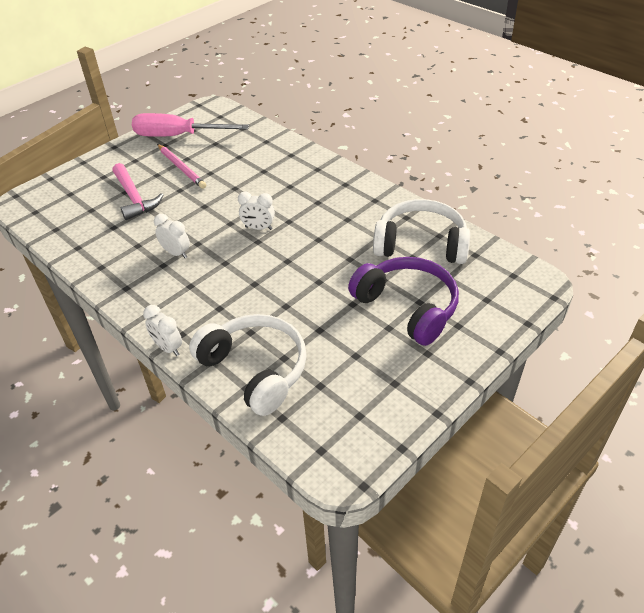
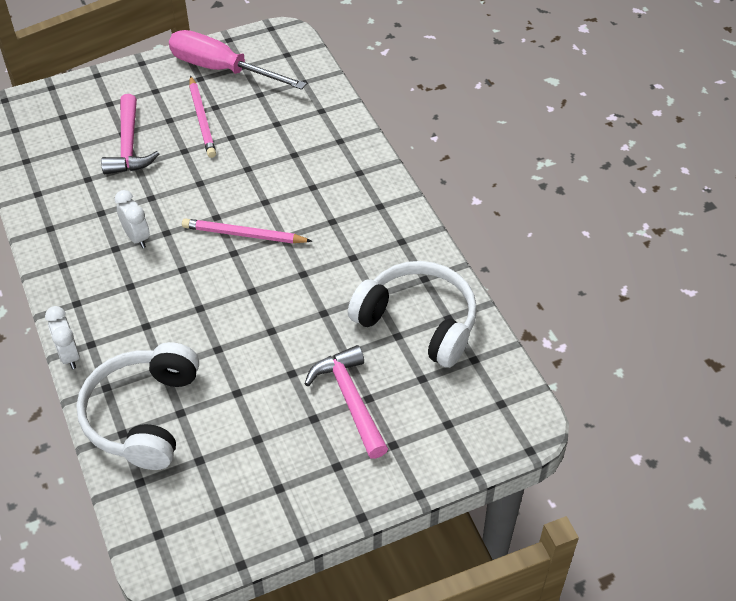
camera: 20 degrees right, 5 degrees up
white headphones [189,314,307,416] -> white headphones turned 150 degrees counterclockwise [76,342,199,470]
white clock [238,192,275,230] -> pink pencil [182,218,312,243]
purple headphones [348,257,459,346] -> pink hammer [305,345,388,459]

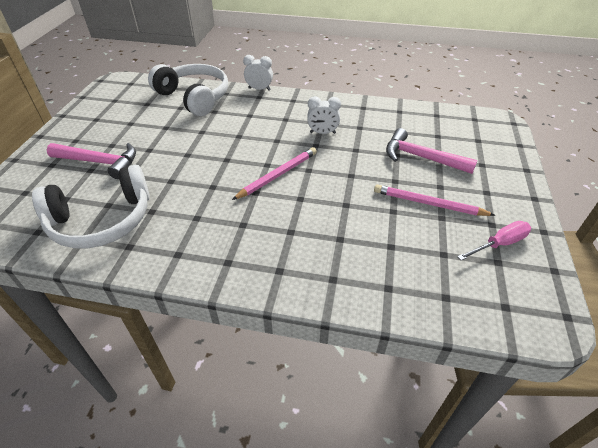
camera: 125 degrees right, 5 degrees down
pink screwdriver [169,30,307,90] -> pink screwdriver [457,221,531,261], size x0.53

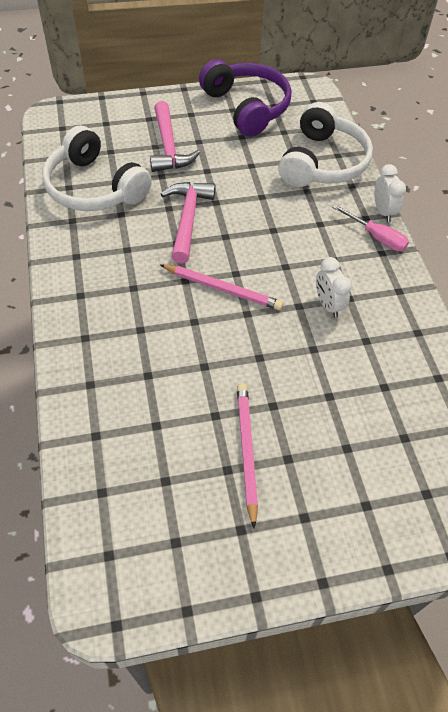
camera: 65 degrees right, 10 degrees up
pink hammer [386,128,478,174] -> pink hammer moved to [161,182,215,264]
pink screwdriver [457,221,531,261] -> pink screwdriver moved to [332,204,409,251]
none -> purple headphones [199,59,292,137]

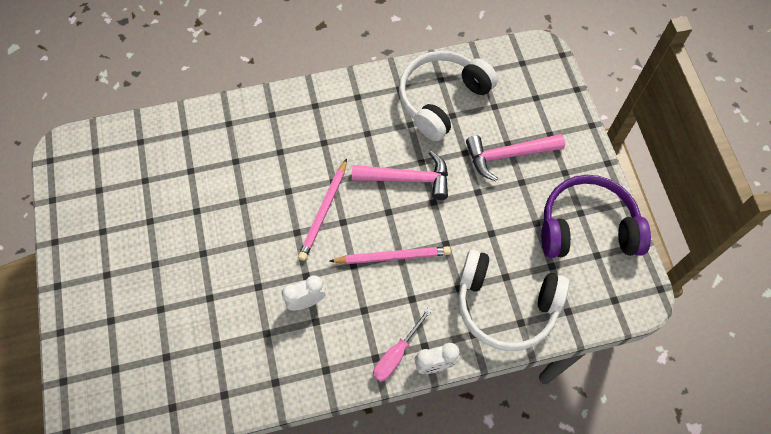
camera: 90 degrees right, 10 degrees up
purple headphones [199,59,292,137] -> purple headphones turned 150 degrees counterclockwise [541,175,651,258]
pink pencil [237,383,258,529] -> pink pencil moved to [329,246,451,264]

